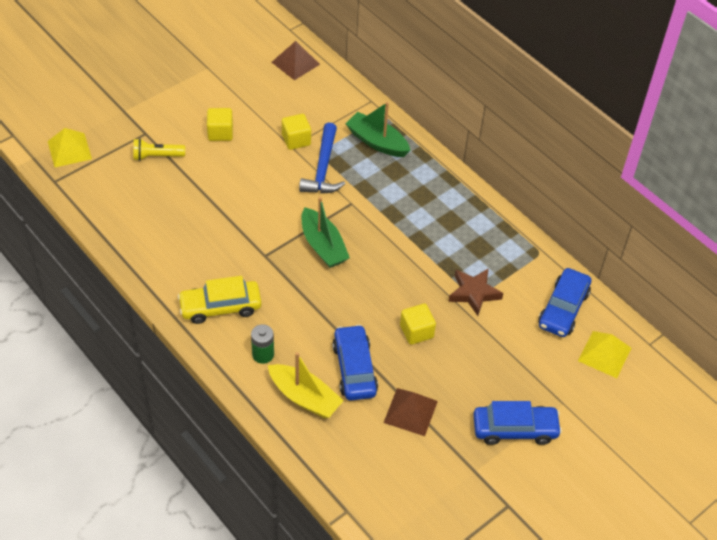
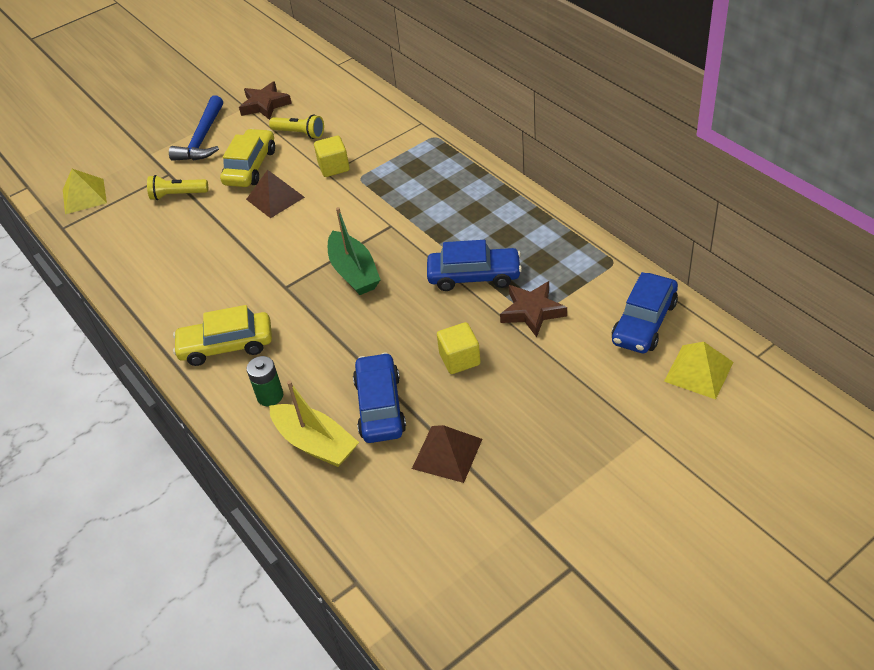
camera: 10 degrees right, 5 degrees down
yellow cube [207,108,233,141] -> yellow car [220,129,275,187]
brown pyramid [272,41,320,80] -> brown pyramid moved to [246,170,305,218]
blue hammer [299,122,345,193] -> blue hammer moved to [169,96,223,161]
green boat [345,102,411,157] -> none
blue car [473,401,562,445] -> blue car moved to [427,240,522,291]
none -> brown star [239,81,292,120]
none -> yellow flashlight [269,114,324,139]

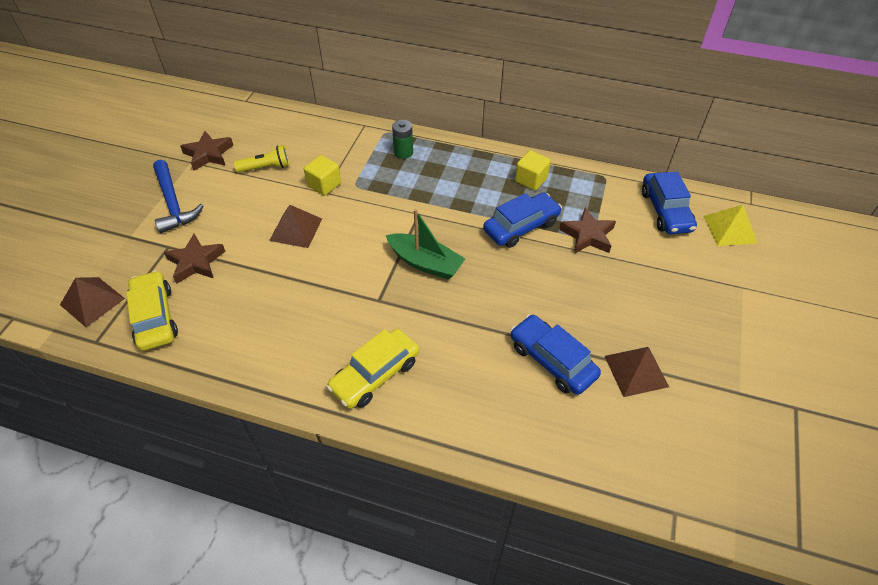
camera: 40 degrees left, 5 degrees up
yellow pyramid [63,169,107,214] -> brown pyramid [60,277,125,327]
yellow flashlight [147,175,208,200] -> brown star [164,234,226,284]
yellow car [220,129,275,187] -> yellow car moved to [126,270,178,351]
green battery [247,356,283,406] -> green battery moved to [392,120,413,159]
yellow boat [269,381,359,467] -> none
yellow cube [437,322,481,374] -> yellow cube moved to [515,150,551,190]

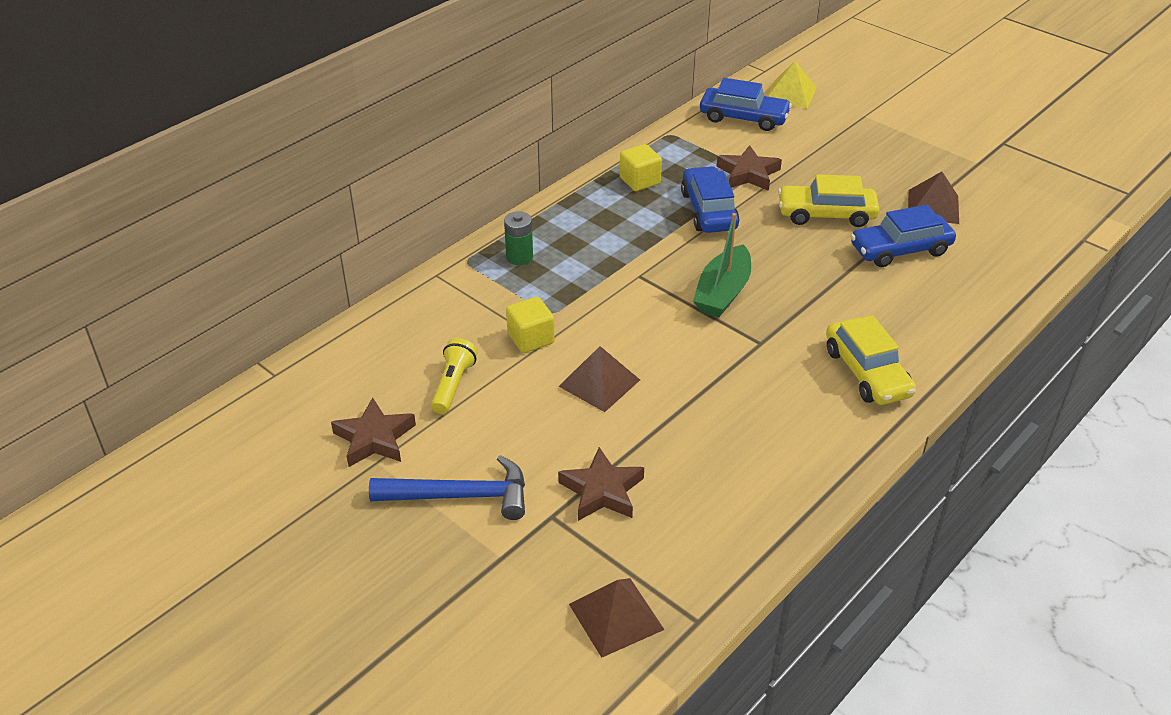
camera: 65 degrees left, 10 degrees down
yellow car [126,270,178,351] -> yellow car moved to [778,174,879,227]
green boat [386,209,465,279] -> green boat turned 150 degrees clockwise [693,213,751,318]

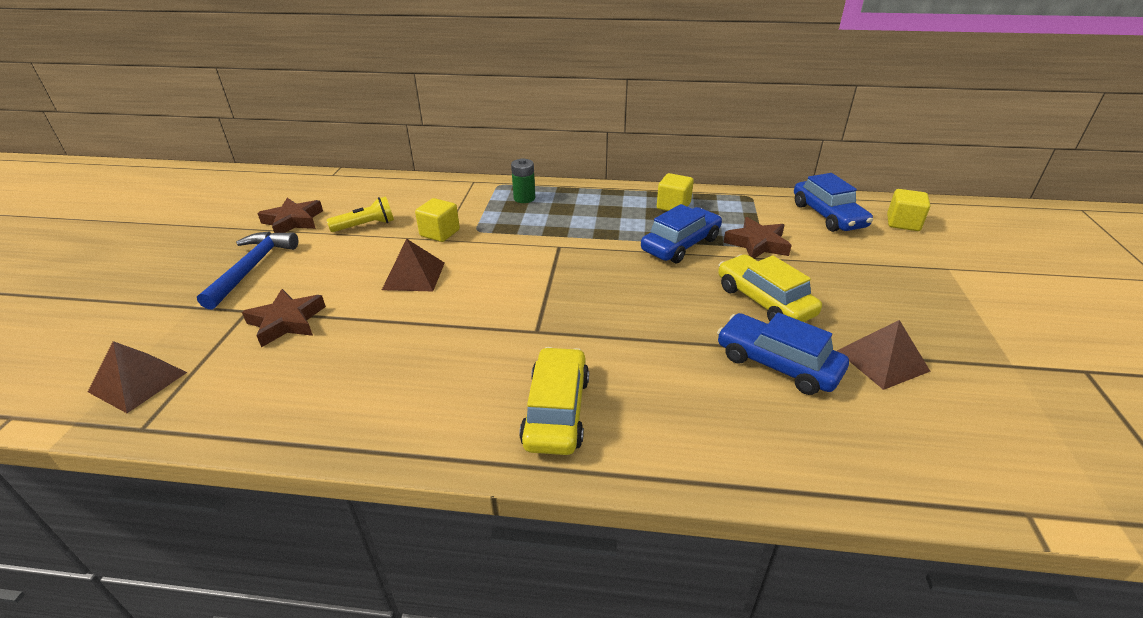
camera: 55 degrees right, 5 degrees down
blue hammer [369,455,525,520] -> blue hammer turned 135 degrees counterclockwise [197,231,298,310]
green boat [693,213,751,318] -> none
yellow pyramid [767,61,817,109] -> yellow cube [887,189,930,231]
yellow car [826,315,916,405] -> yellow car turned 150 degrees clockwise [519,347,589,455]

